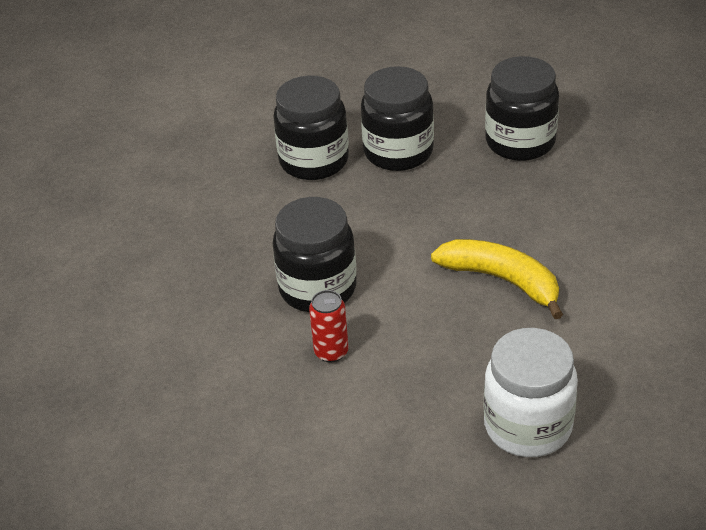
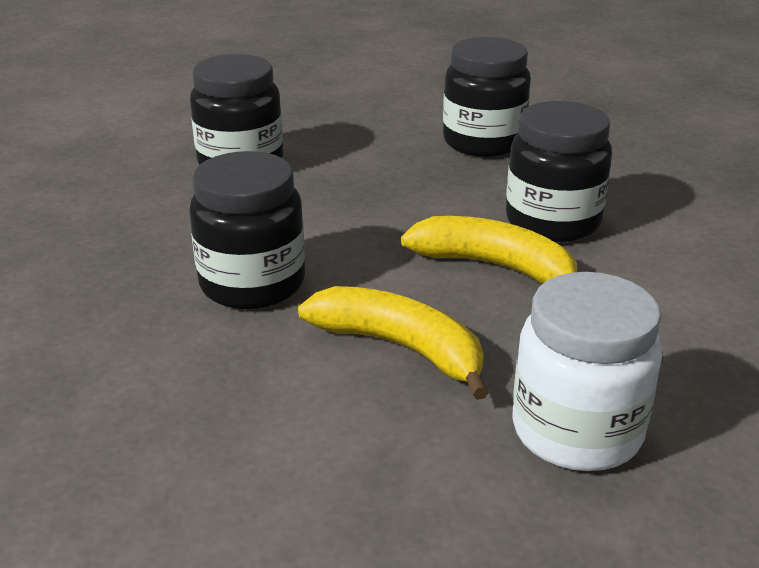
camera: 10 degrees left, 10 degrees down
red can [309,290,348,362] -> none
black jar [361,66,434,171] -> black jar moved to [506,101,612,242]
none -> yellow banana [298,286,489,400]

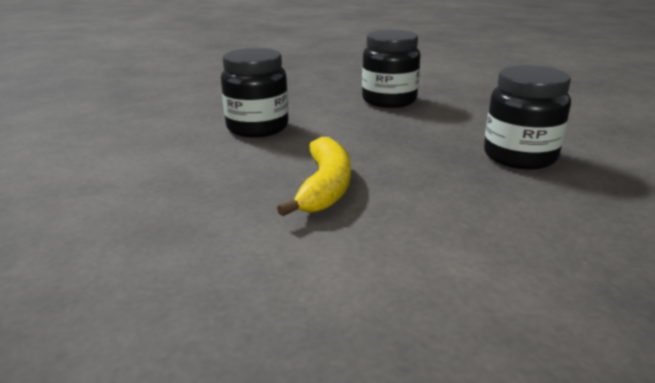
camera: 70 degrees right, 5 degrees down
yellow banana [298,286,489,400] -> none
black jar [506,101,612,242] -> none
white jar [512,272,663,471] -> none

